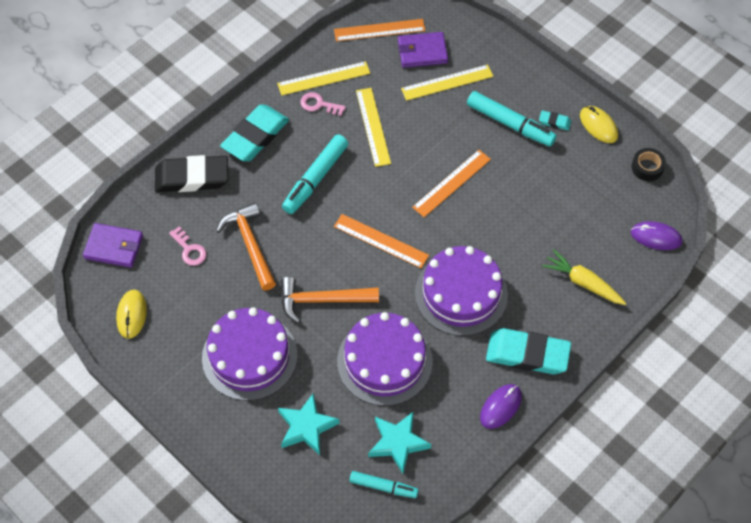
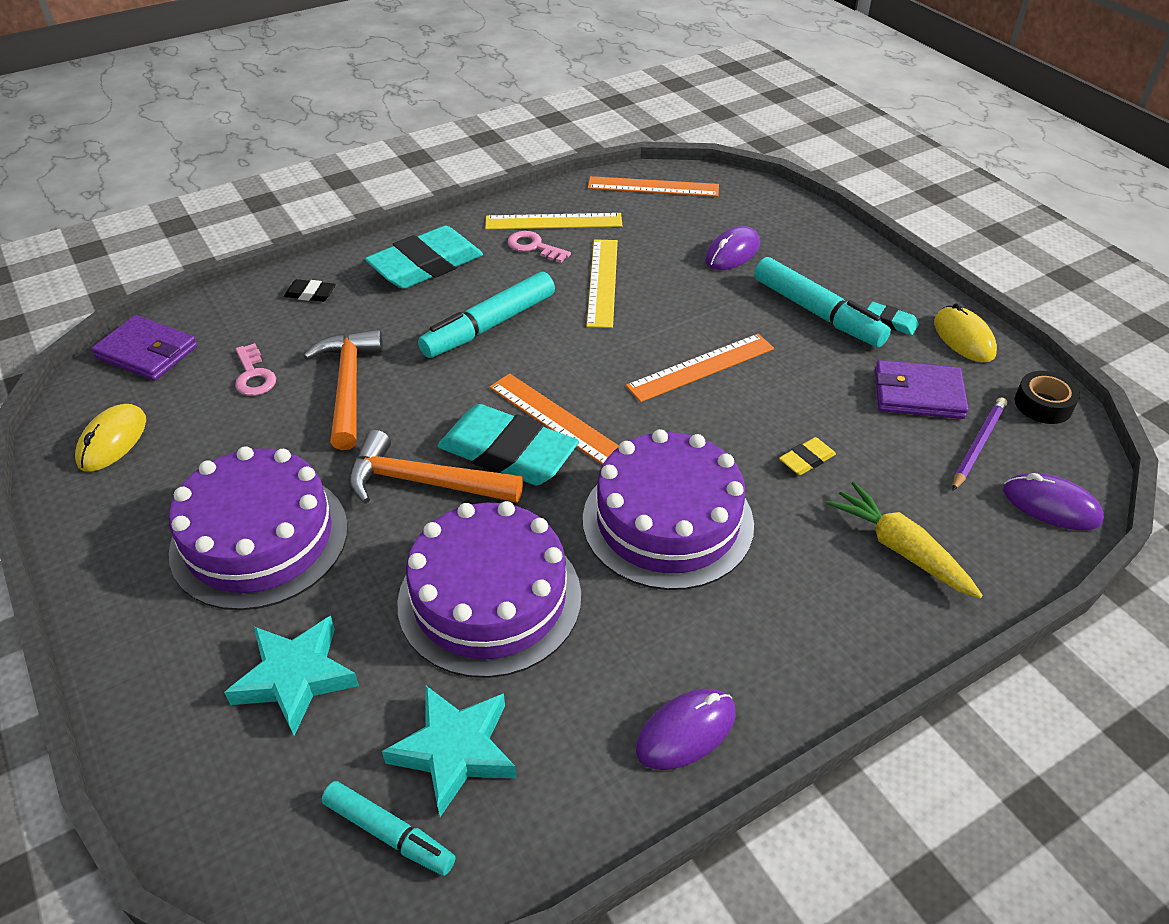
camera: 15 degrees right, 15 degrees down
black eraser [155,155,228,192] -> black eraser [284,279,336,302], size x0.43
purple wallet [398,32,448,68] -> purple wallet moved to [875,360,969,419]
yellow ruler [401,64,493,101] -> purple mouse [705,226,760,270]
turquoise eraser [486,328,571,374] -> turquoise eraser moved to [438,404,579,485]
none -> yellow eraser [779,437,836,475]
none -> purple pencil [952,397,1007,491]

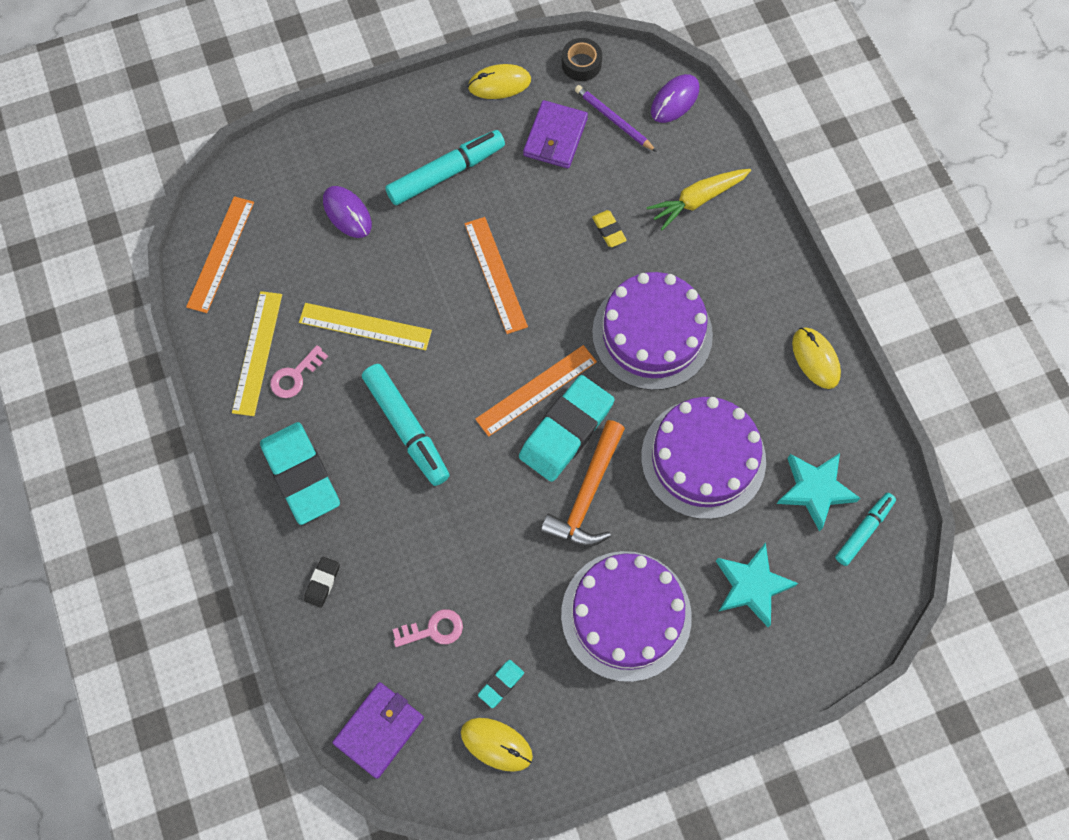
camera: 80 degrees left, 25 degrees up
orange hammer [304,329,383,450] -> none
purple mouse [636,689,736,770] -> yellow mouse [792,327,841,389]
turquoise eraser [867,302,919,335] -> turquoise eraser moved to [478,660,524,708]

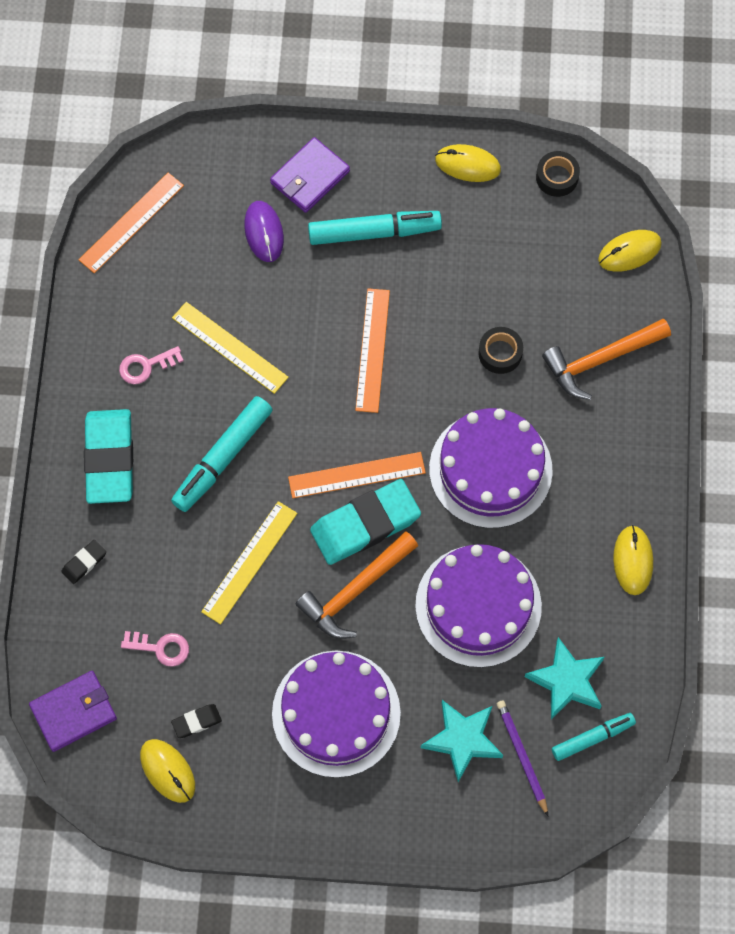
camera: 25 degrees right, 0 degrees up
yellow ruler [232,291,282,416] -> yellow ruler moved to [201,501,297,624]
turquoise marker [362,364,450,486] -> turquoise marker turned 45 degrees clockwise [171,396,273,512]
turquoise eraser [478,660,524,708] -> black eraser [171,704,222,738]
purple wallet [523,100,588,168] -> purple wallet moved to [270,137,350,213]
purple pencil [575,85,657,152] -> purple pencil moved to [497,700,548,816]
yellow eraser [592,210,627,247] -> black tape [478,327,523,374]
yellow carrot [646,169,751,231] -> orange hammer [542,318,671,400]
purple mouse [651,74,699,123] -> yellow mouse [598,230,662,272]

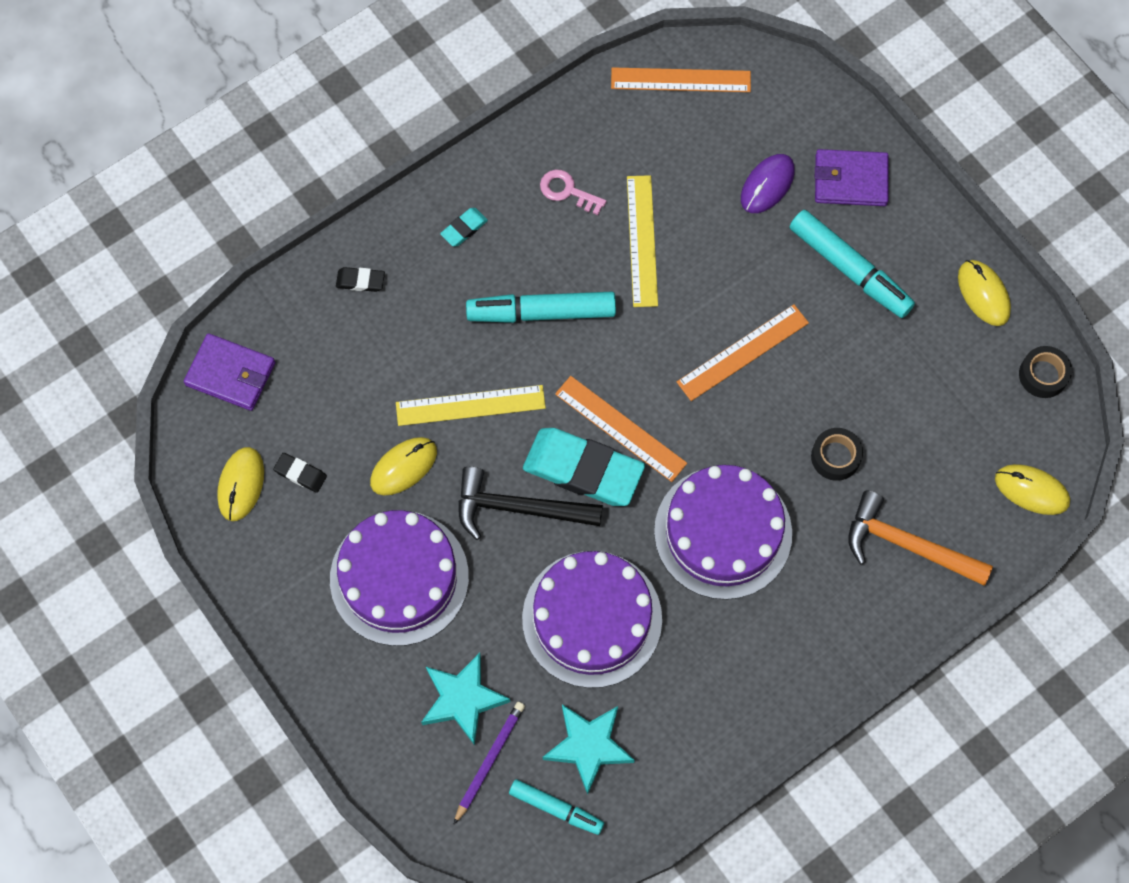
camera: 50 degrees right, 0 degrees up
turquoise eraser [84,409,133,504] -> turquoise eraser [440,208,488,246], size x0.43
pink key [121,631,189,667] -> none
orange hammer [296,531,418,639] -> black hammer [458,467,603,540]
yellow mouse [613,525,653,595] -> yellow mouse moved to [370,437,437,495]

